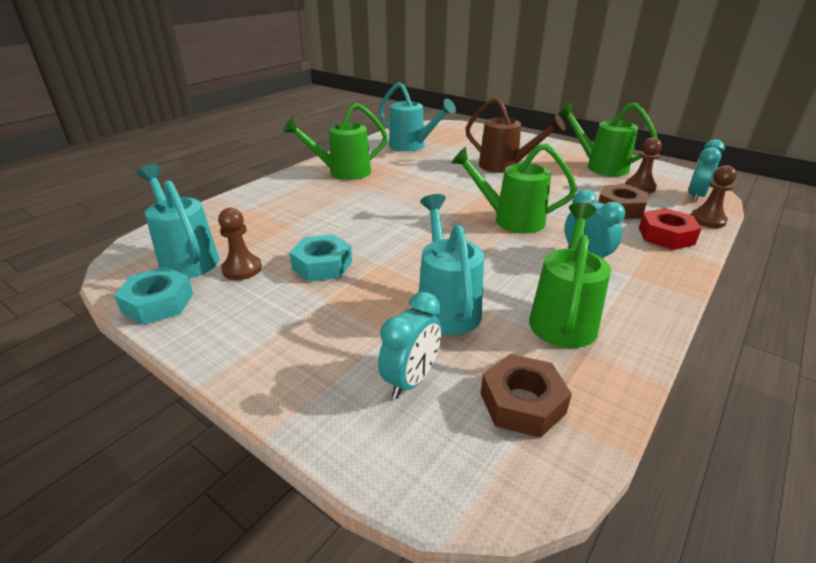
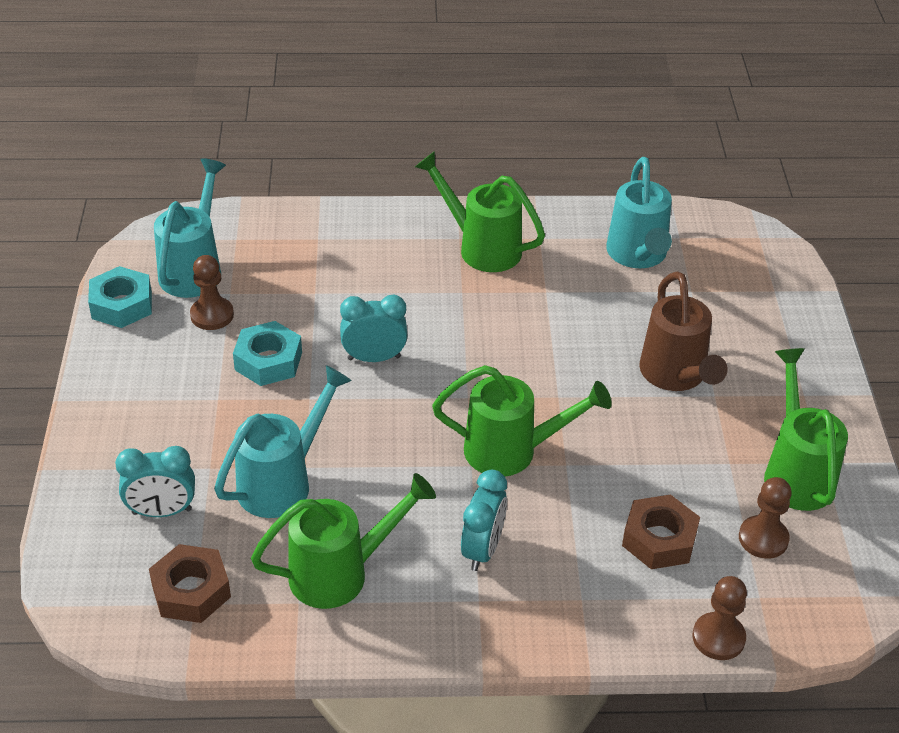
camera: 50 degrees right, 10 degrees up
green watering can [451,143,577,233] -> green watering can turned 120 degrees clockwise [432,365,612,476]
red nut [639,208,702,250] -> none
turquoise clock [688,139,725,202] -> turquoise clock moved to [340,295,408,362]

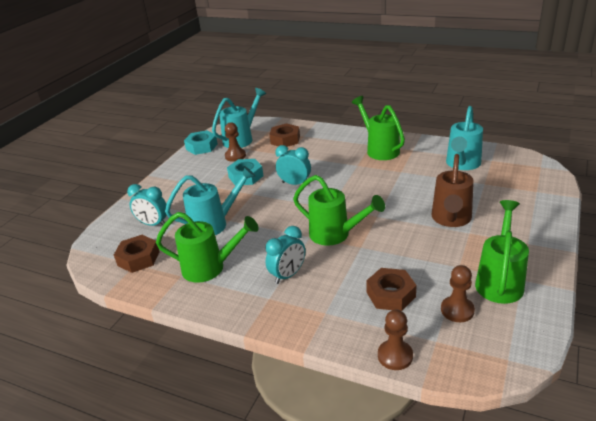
camera: 30 degrees right, 10 degrees down
none -> brown nut [270,123,300,147]

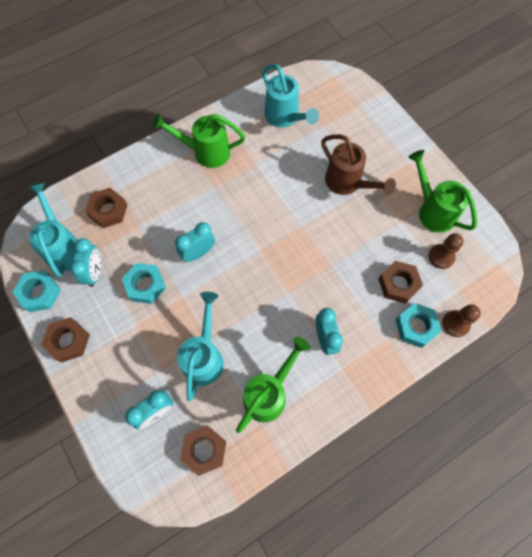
camera: 60 degrees left, 35 degrees up
brown pawn [225,122,246,162] -> turquoise clock [70,238,101,287]
green watering can [293,175,385,246] -> none
none -> brown nut [41,317,90,362]
none -> turquoise nut [396,303,441,348]

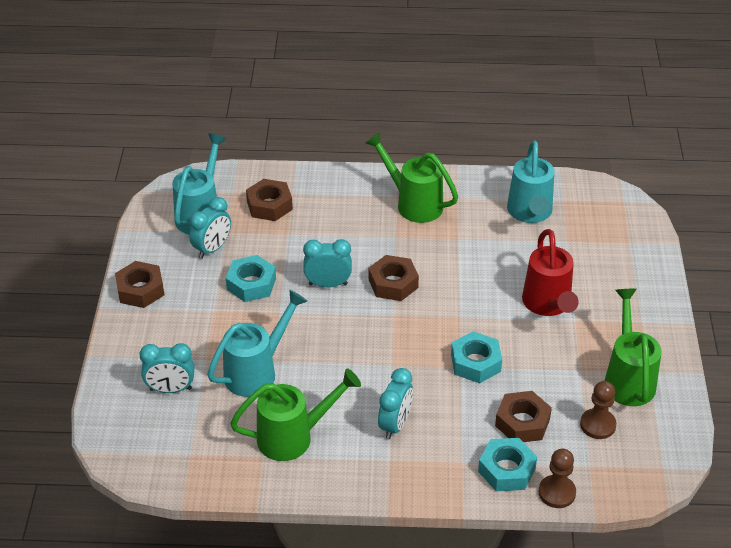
camera: 35 degrees right, 25 degrees down
turquoise nut [12,270,61,312] -> turquoise nut moved to [451,331,502,383]
brown nut [180,426,226,476] -> brown nut moved to [369,255,419,301]
brown watering can [321,134,396,195] -> red watering can [522,229,579,316]

